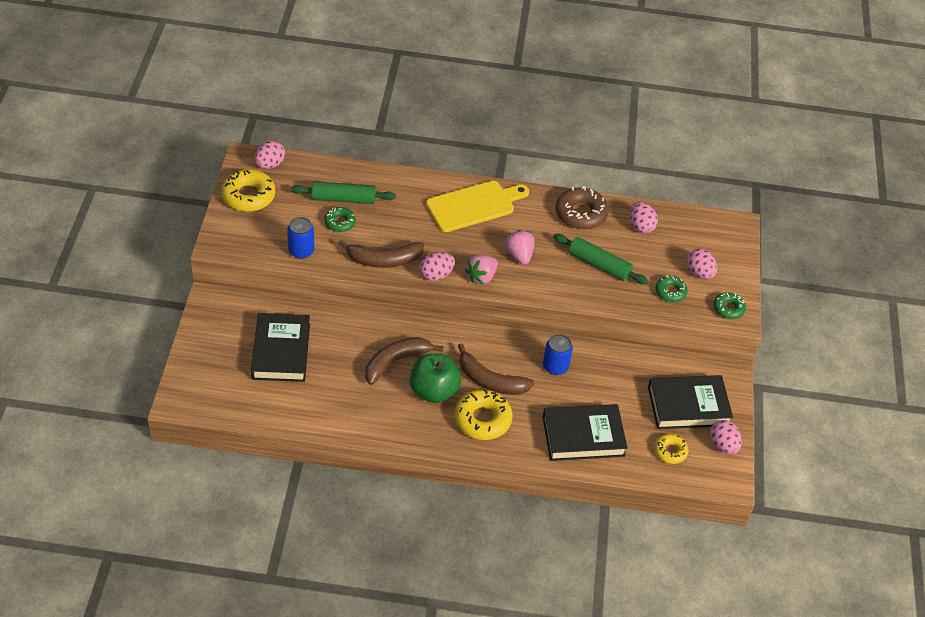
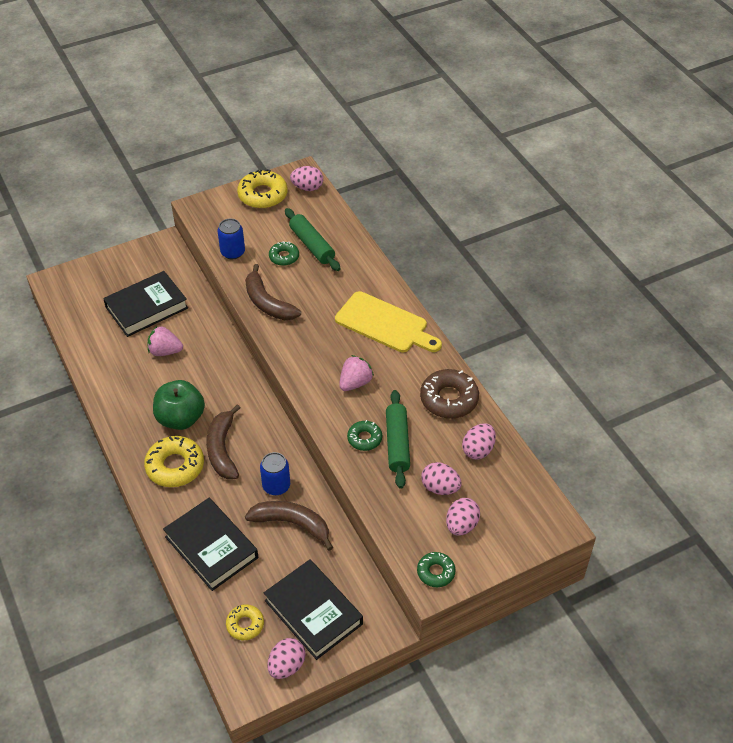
camera: 60 degrees right, 0 degrees up
brown banana [365,337,443,385] -> brown banana moved to [245,501,333,551]
pink egg [420,252,455,281] -> pink egg moved to [421,462,462,495]
pink strawberry [465,254,498,284] -> pink strawberry moved to [148,326,183,356]
green donut [656,275,688,302] -> green donut moved to [347,420,382,451]

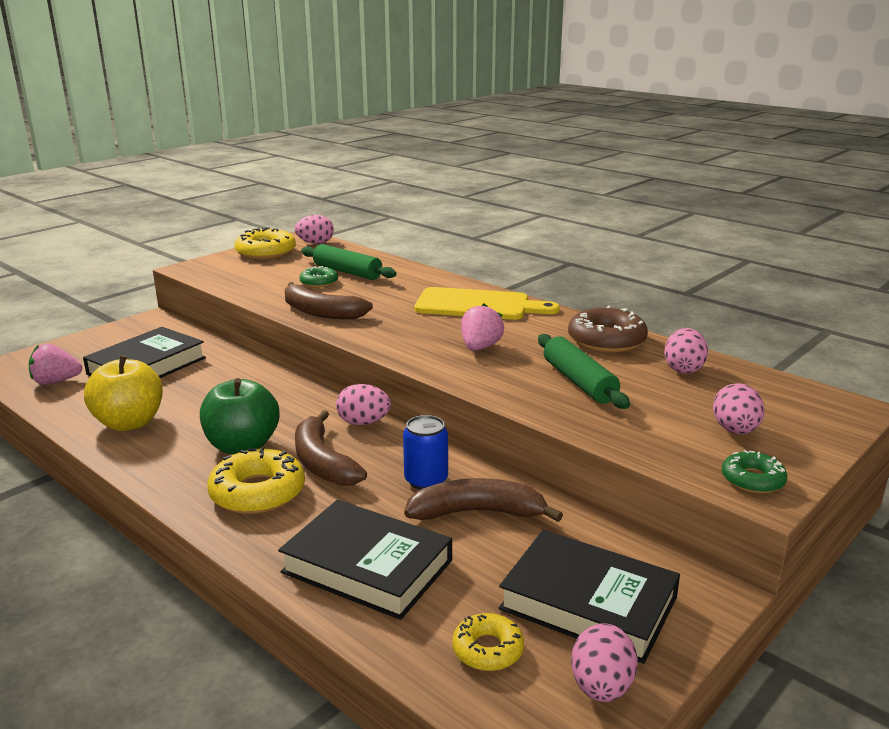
camera: 20 degrees left, 25 degrees down
pink strawberry [148,326,183,356] -> pink strawberry moved to [29,343,82,385]
blue can [217,219,245,259] -> none
green donut [347,420,382,451] -> none
pink egg [421,462,462,495] -> pink egg moved to [336,384,391,425]
none -> yellow apple [84,355,163,431]

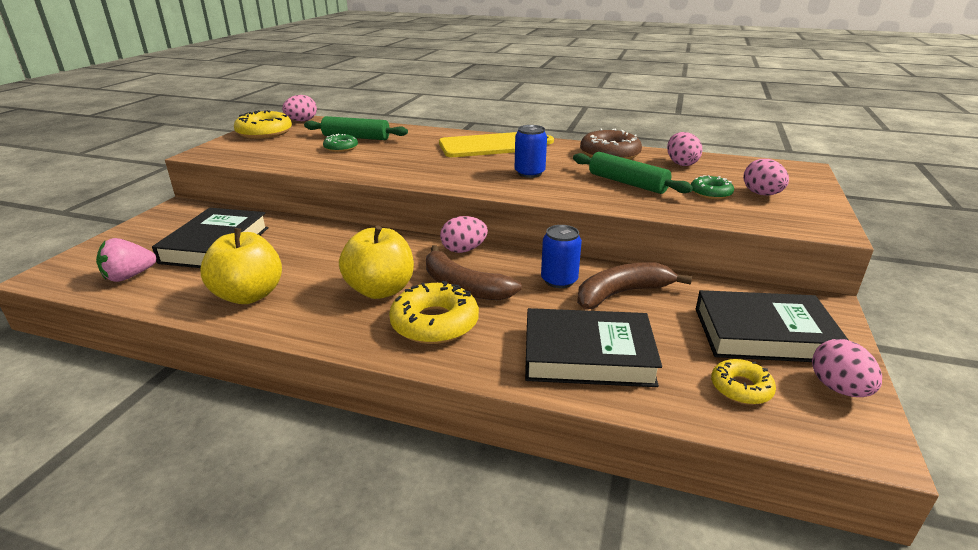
camera: 25 degrees left, 5 degrees up
green apple [200,378,280,455] -> yellow apple [339,225,414,299]
brown banana [285,282,373,319] -> none
pink strawberry [461,303,504,351] -> blue can [515,125,547,178]
green donut [722,450,787,494] -> green donut moved to [691,175,734,199]

